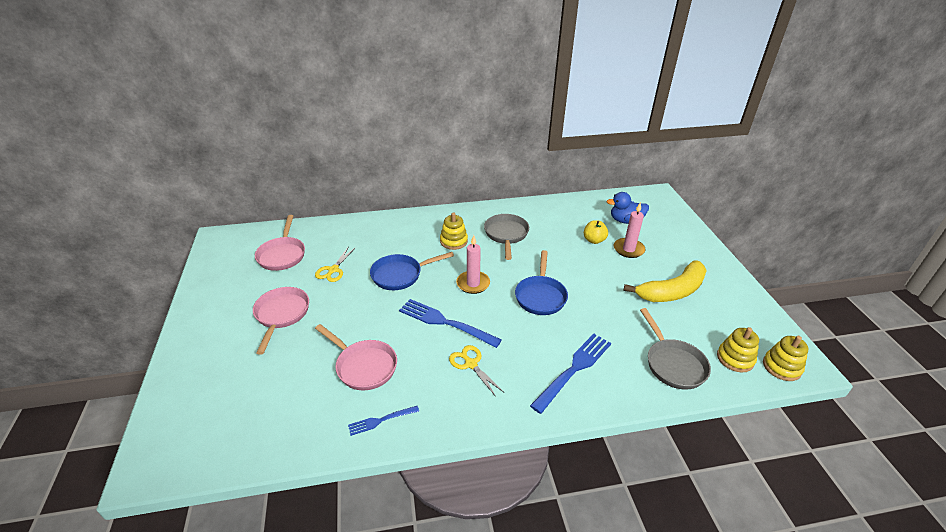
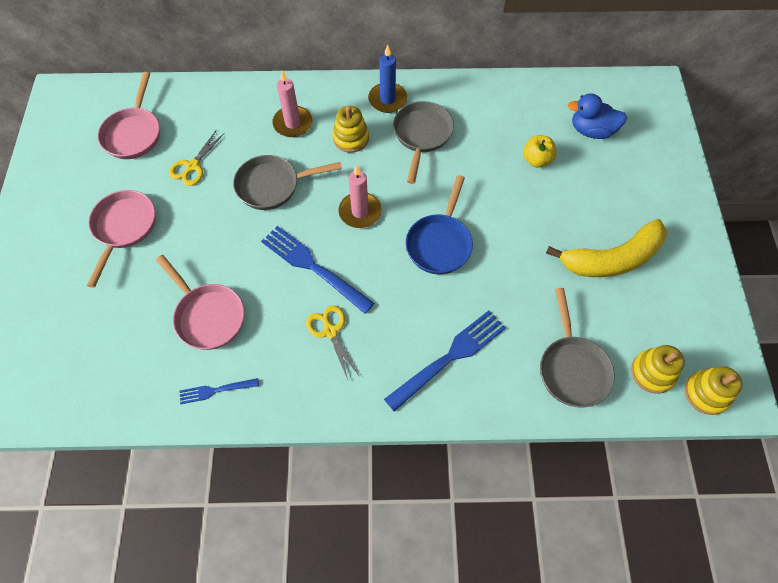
camera: 10 degrees right, 25 degrees up
blue pan [370,252,454,290] -> grey pan [233,155,342,210]
pink candle [614,202,645,258] -> pink candle moved to [272,71,312,137]
none -> blue candle [368,45,407,113]

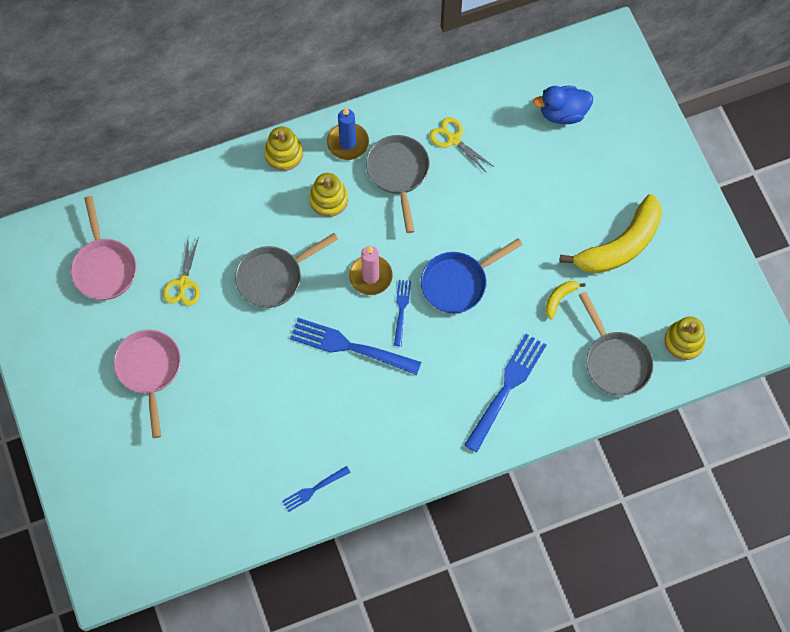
camera: 20 degrees left, 5 degrees up
pink pan [156,255,244,350] -> none
pink candle [272,71,312,137] -> none
yellow scissors [306,306,360,379] -> yellow scissors moved to [430,117,494,173]
blue pan [406,175,473,275] -> blue pan turned 60 degrees clockwise [421,238,523,313]
yellow apple [523,135,556,168] -> none
yellow stacking toy [685,366,742,415] -> yellow stacking toy moved to [264,126,303,171]
none -> blue fork [394,280,411,346]
none -> yellow banana [545,281,586,319]

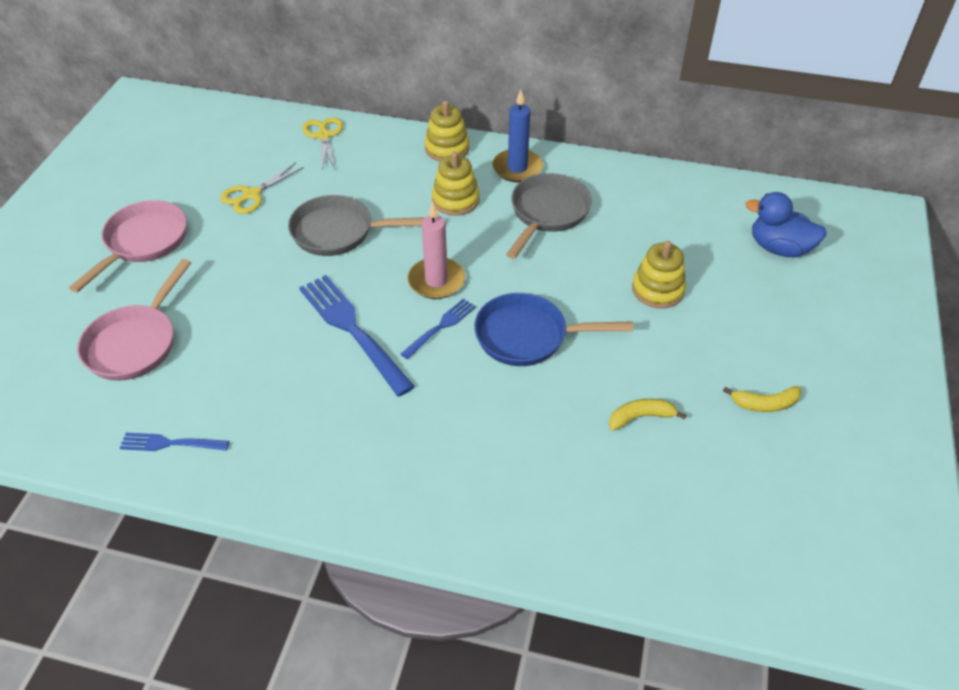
camera: 35 degrees right, 20 degrees down
pink pan [71,196,137,300] -> pink pan moved to [77,259,191,381]
yellow scissors [430,117,494,173] -> yellow scissors moved to [302,117,343,171]
blue fork [464,334,546,453] -> none
yellow banana [559,194,662,274] -> yellow banana [723,386,802,412], size x0.43
grey pan [579,292,654,396] -> none
yellow stacking toy [664,316,706,360] -> yellow stacking toy moved to [632,241,686,308]

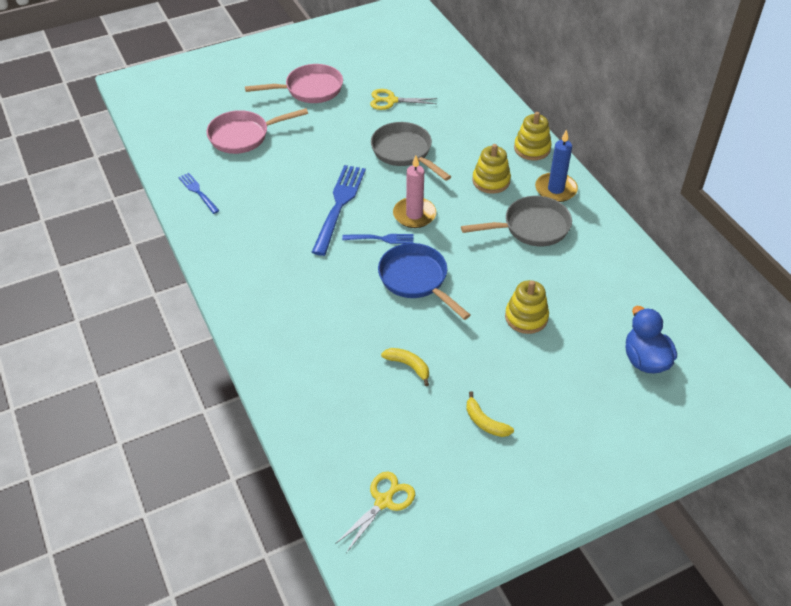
camera: 50 degrees right, 0 degrees up
yellow scissors [302,117,343,171] -> yellow scissors moved to [335,472,415,553]

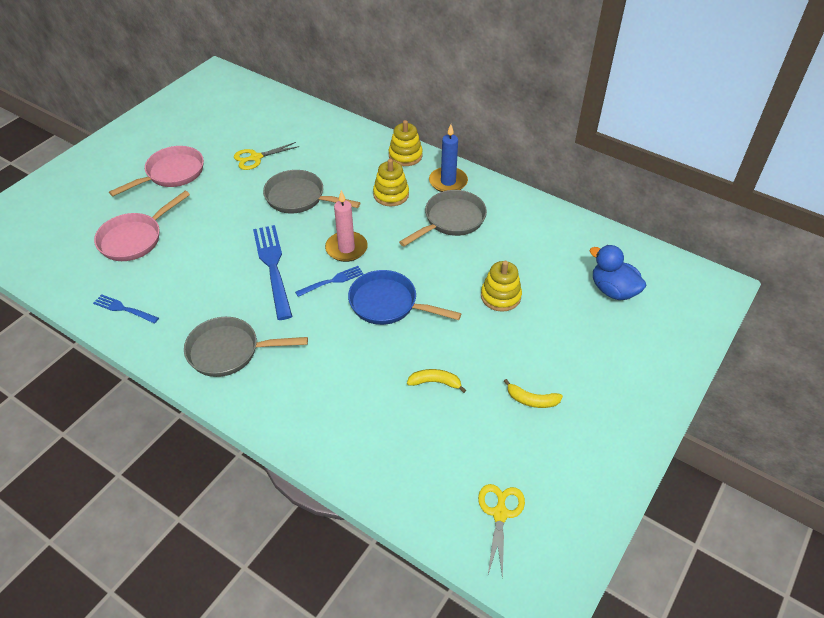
camera: 30 degrees left, 0 degrees up
none -> grey pan [184,317,308,377]

